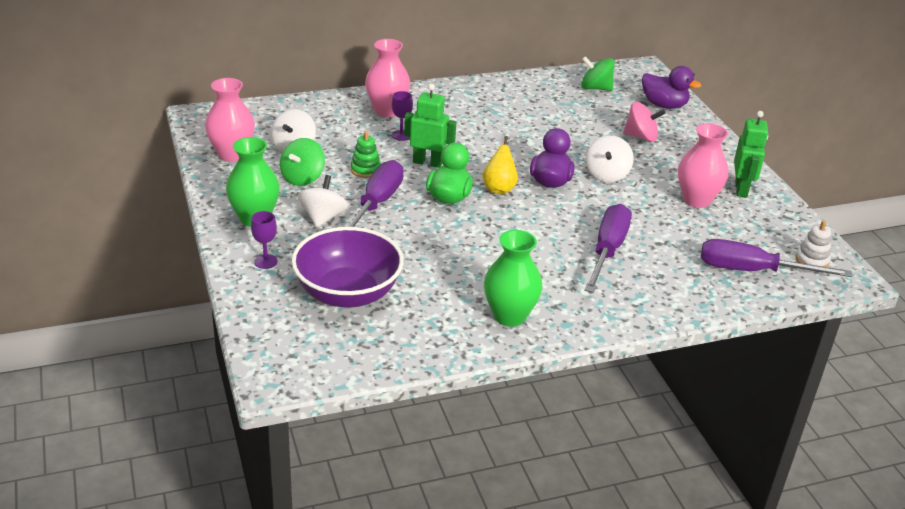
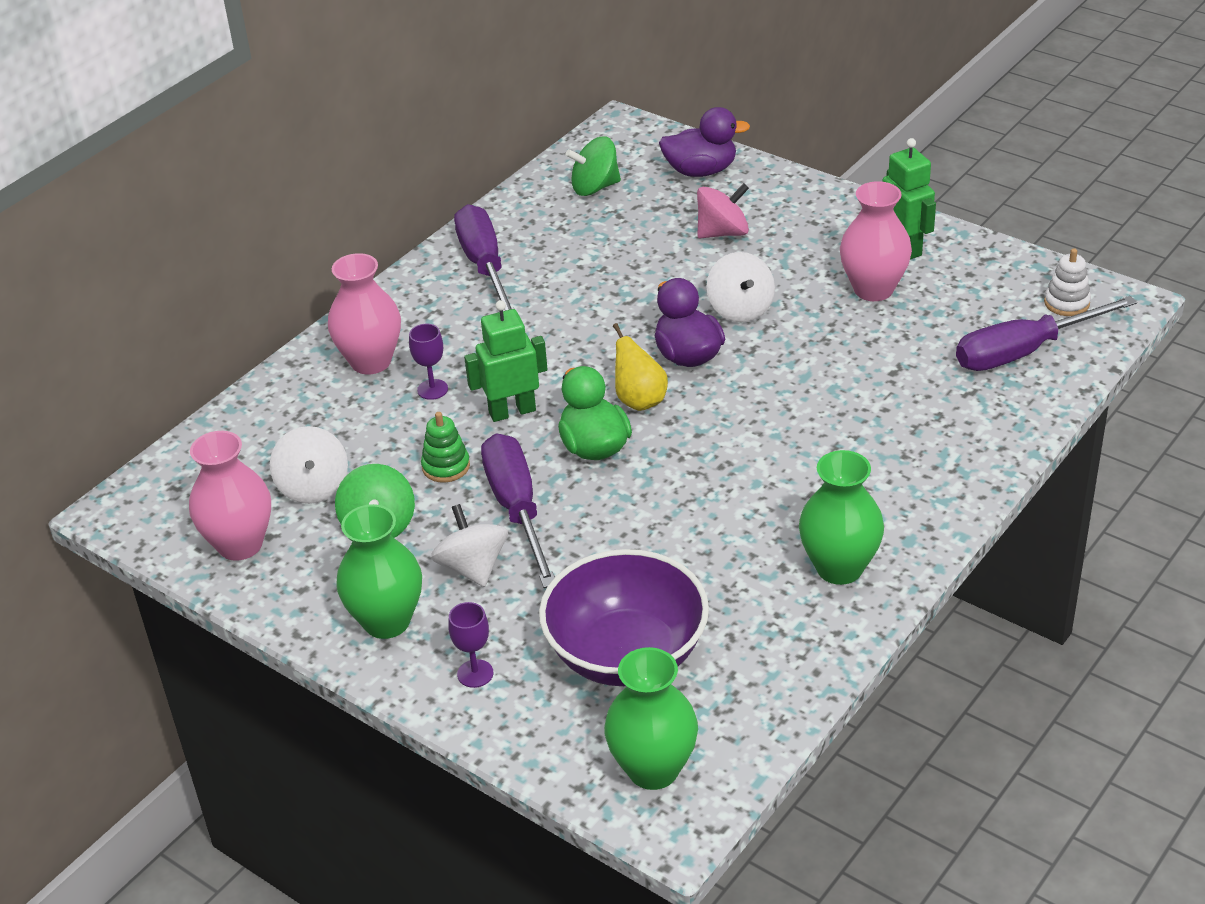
camera: 30 degrees left, 5 degrees up
purple screwdriver [584,204,632,293] -> purple screwdriver moved to [454,204,514,311]
none -> green vase [604,647,698,790]

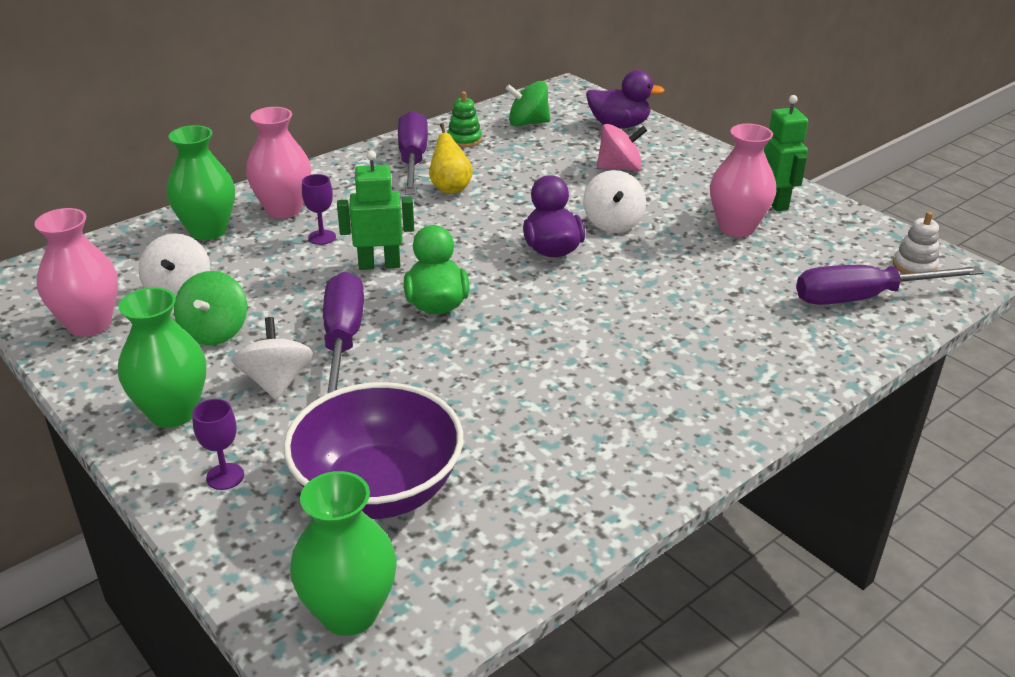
camera: 10 degrees right, 5 degrees down
green stacking toy [421,412,470,483] -> green stacking toy moved to [447,92,482,147]
yellow pear [613,323,668,411] -> yellow pear moved to [429,123,473,194]
green vase [799,450,884,585] -> green vase moved to [167,125,235,240]

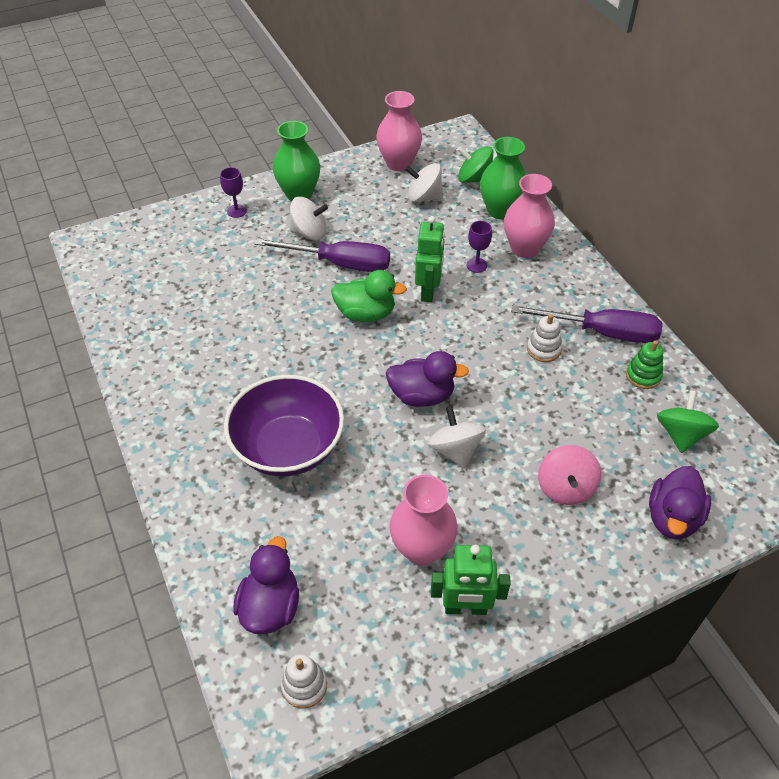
camera: 105 degrees right, 15 degrees up
green spinning top [174,271,247,345] -> green spinning top moved to [458,146,493,183]
purple bowl [283,382,463,519] -> purple bowl moved to [224,375,344,477]
green vase [290,471,397,636] -> none
yellow pear [429,123,473,194] -> white stacking toy [527,314,562,362]
white spinning top [583,170,646,233] -> white spinning top turned 60 degrees clockwise [427,406,486,468]
purple screwdriver [796,265,984,305] -> purple duck [233,536,299,634]

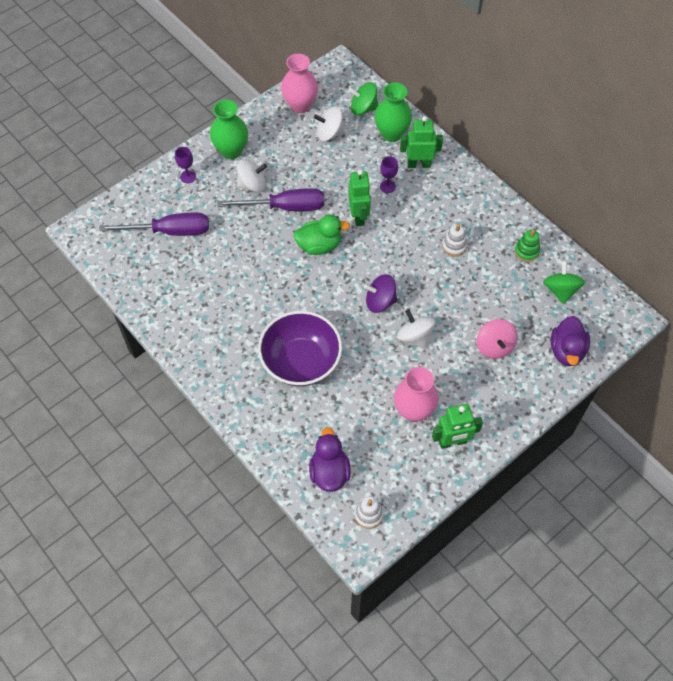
camera: 15 degrees left, 10 degrees up
purple duck [386,351,469,407] -> purple spinning top [364,274,397,313]
pink vase [504,174,555,258] -> green robot [400,116,443,168]
purple screwdriver [511,305,663,343] -> purple screwdriver moved to [99,213,209,236]

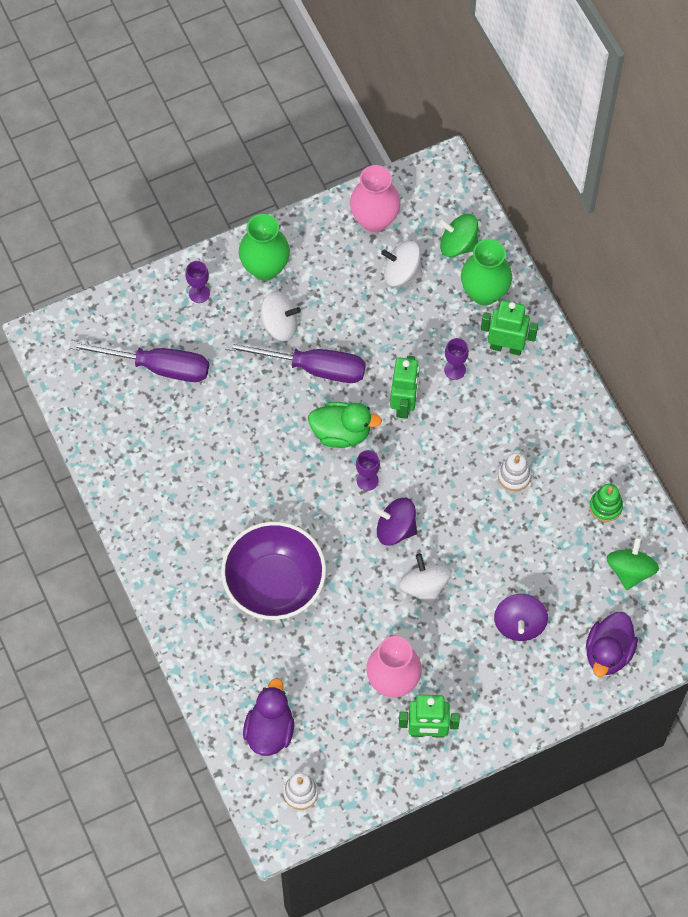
camera: 15 degrees right, 5 degrees up
pink spinning top [477,319,518,359] -> purple spinning top [494,594,548,641]
none -> purple goblet [356,450,380,491]

